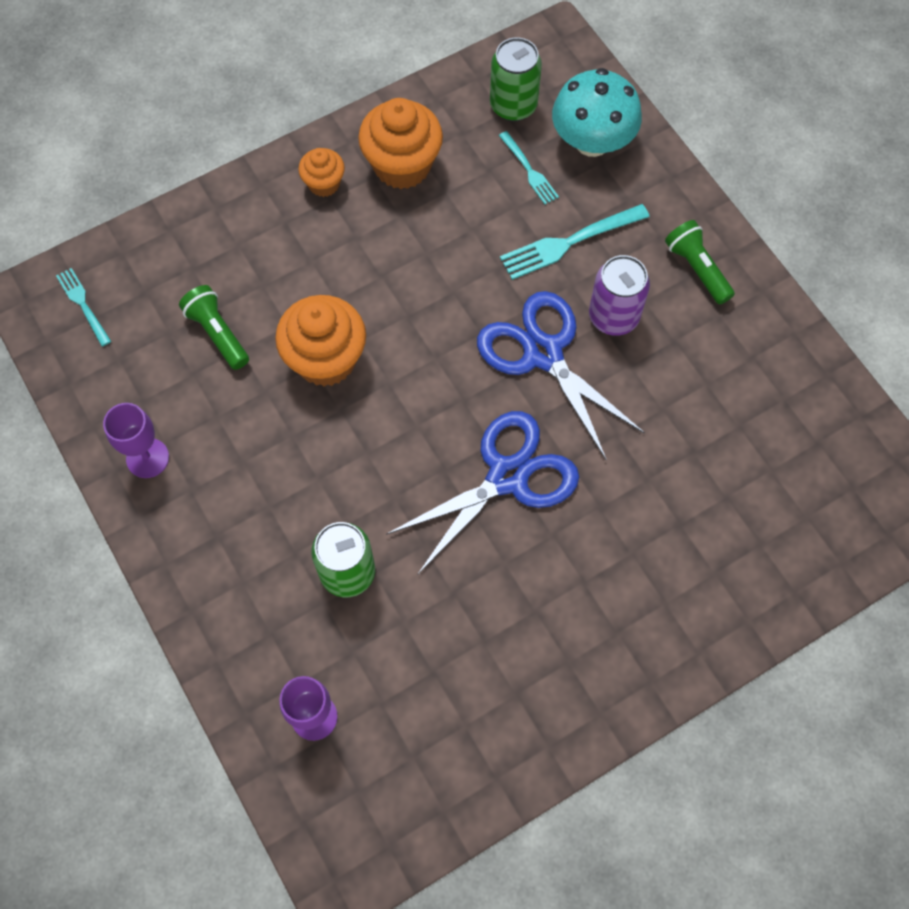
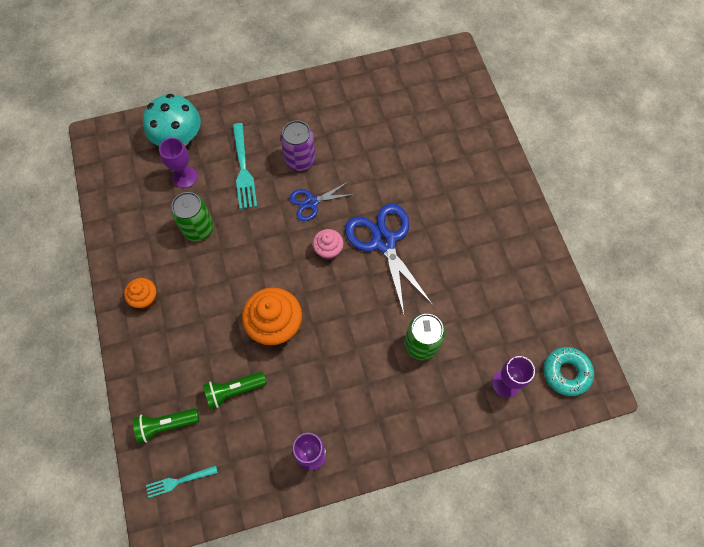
camera: 75 degrees left, 0 degrees up
orange cupcake [358,98,443,189] -> none
blue scissors [477,291,645,460] -> blue scissors [289,181,355,221], size x0.56
green can [490,37,542,121] -> green can moved to [171,192,214,241]
turquoise fork [499,131,559,204] -> purple goblet [159,138,197,188]
green flashlight [665,220,735,305] -> green flashlight moved to [133,408,199,444]
none -> pink cupcake [313,229,344,260]
none -> turquoise donut [544,347,594,396]

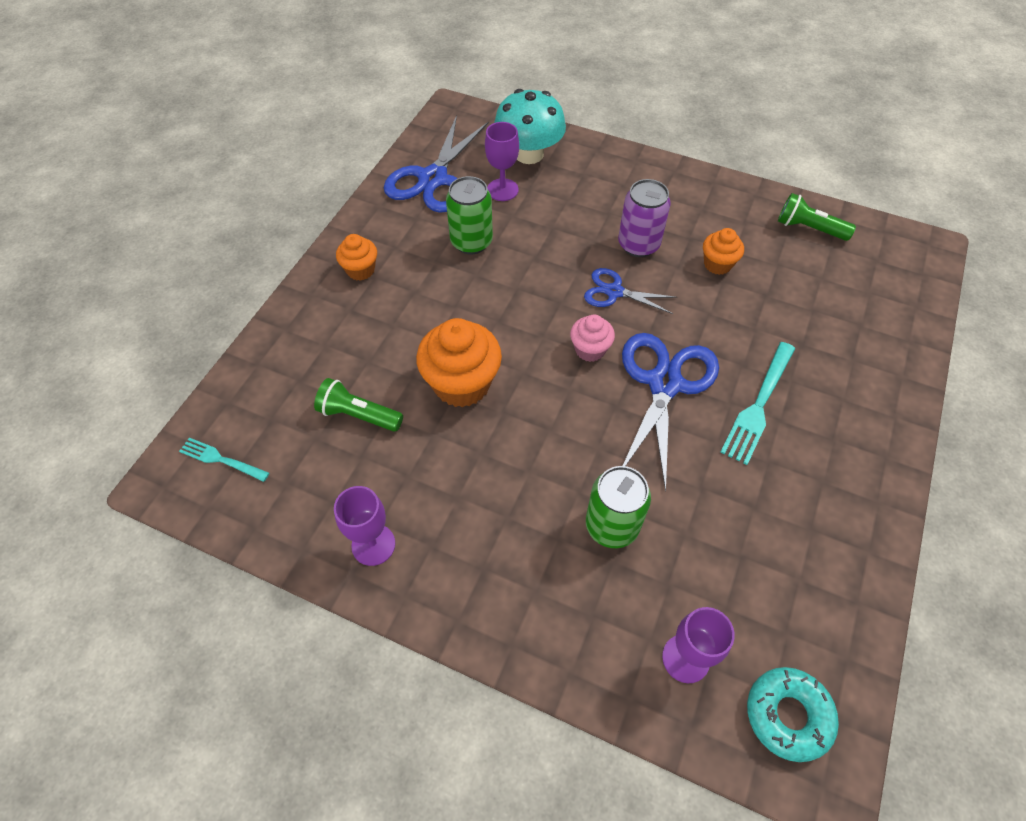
camera: 40 degrees right, 10 degrees down
green flashlight [133,408,199,444] -> green flashlight moved to [778,193,856,241]
turquoise fork [233,123,257,209] -> turquoise fork moved to [720,342,795,465]
none -> blue scissors [384,115,489,213]
none -> orange cupcake [703,228,744,275]

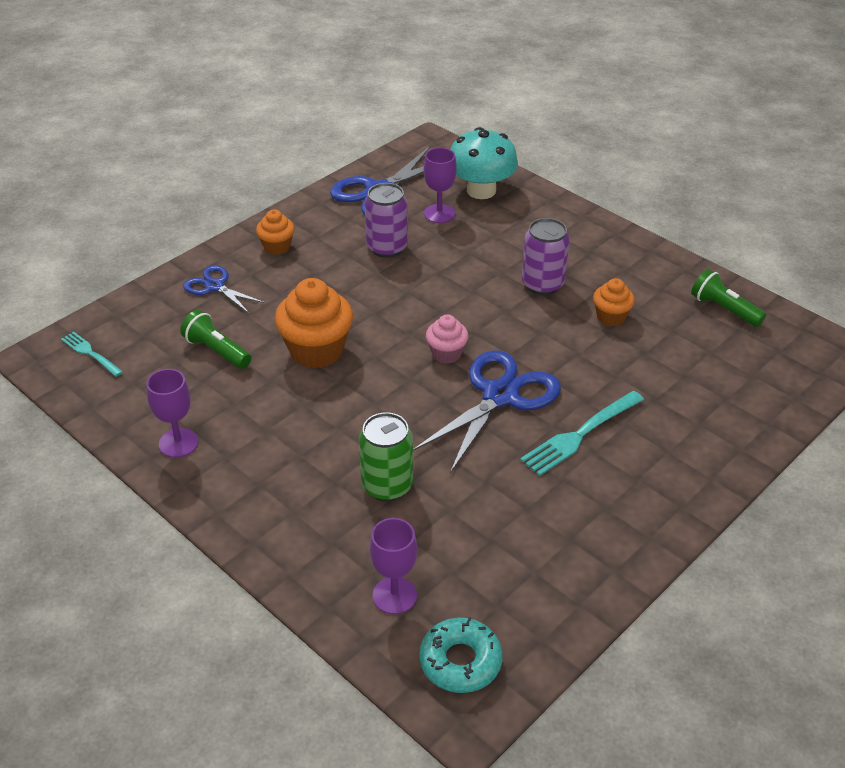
camera: 20 degrees right, 15 degrees down
green can [446,176,493,254] -> purple can [365,183,408,258]
blue scissors [584,268,677,314] -> blue scissors moved to [183,265,266,313]

